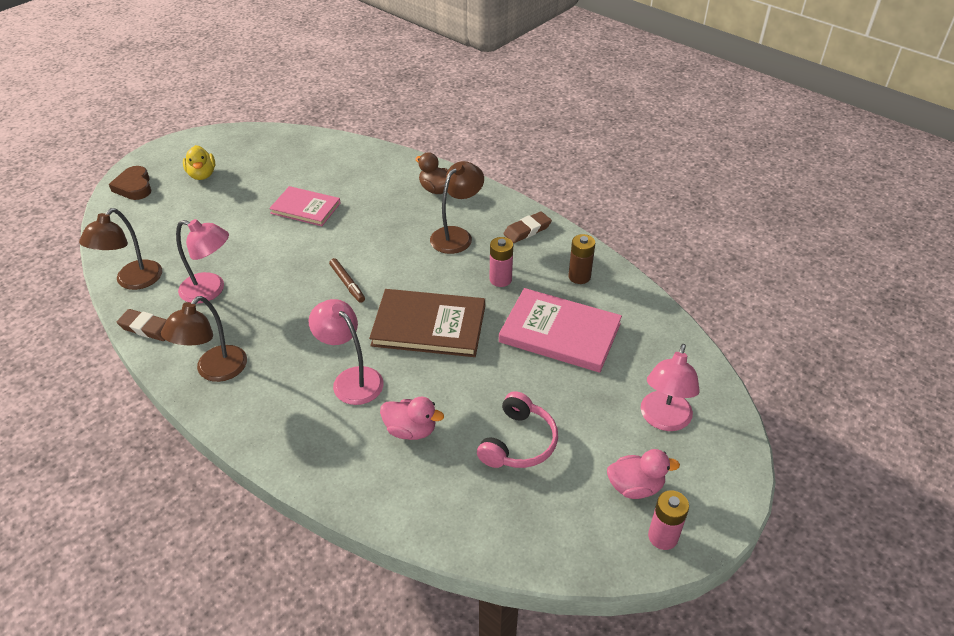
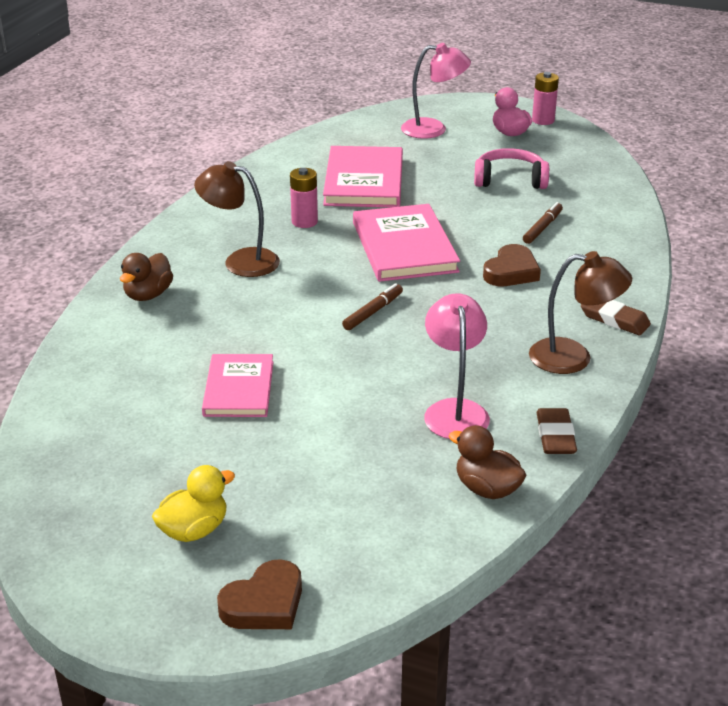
camera: 110 degrees left, 10 degrees down
brown lamp [79,208,162,290] -> brown duck [449,425,526,499]
pink lamp [309,299,384,405] -> brown heart [483,244,541,286]
brown book [369,289,485,357] -> pink book [353,204,460,282]
pink duck [380,397,444,440] -> brown marker [523,202,563,244]
brown eraser [503,211,552,243] -> brown eraser moved to [581,300,651,335]
brown battery [568,234,595,284] -> none

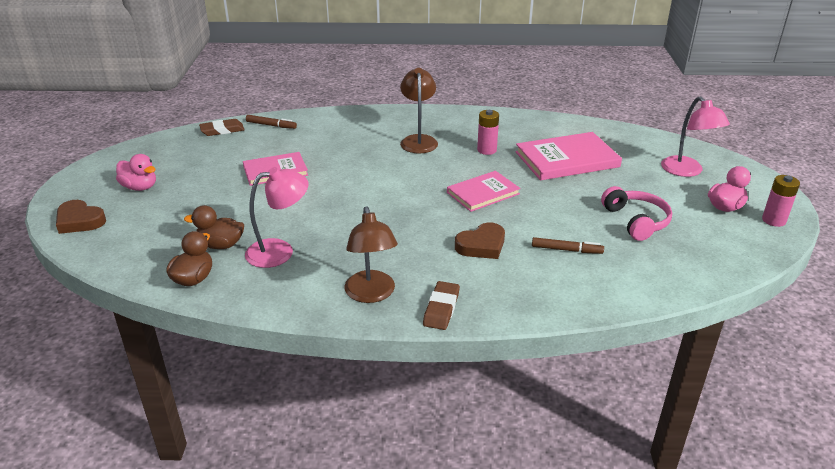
camera: 70 degrees right, 0 degrees up
brown duck [120,253,173,301] -> brown duck moved to [184,205,244,249]
yellow duck [152,465,235,542] -> pink duck [116,154,156,191]
brown marker [342,283,403,330] -> brown marker moved to [246,115,297,129]
pink book [353,204,460,282] -> pink book [447,171,521,212], size x0.65
brown heart [483,244,541,286] -> brown heart turned 45 degrees counterclockwise [455,222,505,259]
brown eraser [536,408,577,454] -> brown eraser moved to [199,119,245,136]

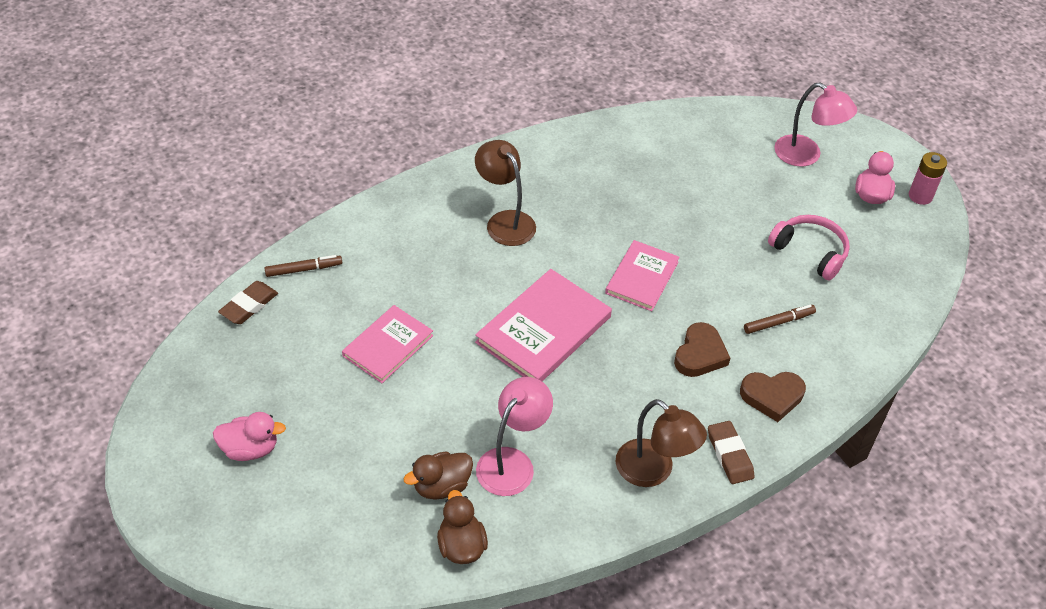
camera: 35 degrees left, 15 degrees up
brown heart [56,200,106,234] -> brown heart moved to [740,372,806,422]
pink battery [477,110,499,155] -> none
pink book [515,132,622,181] -> pink book moved to [475,269,612,381]

